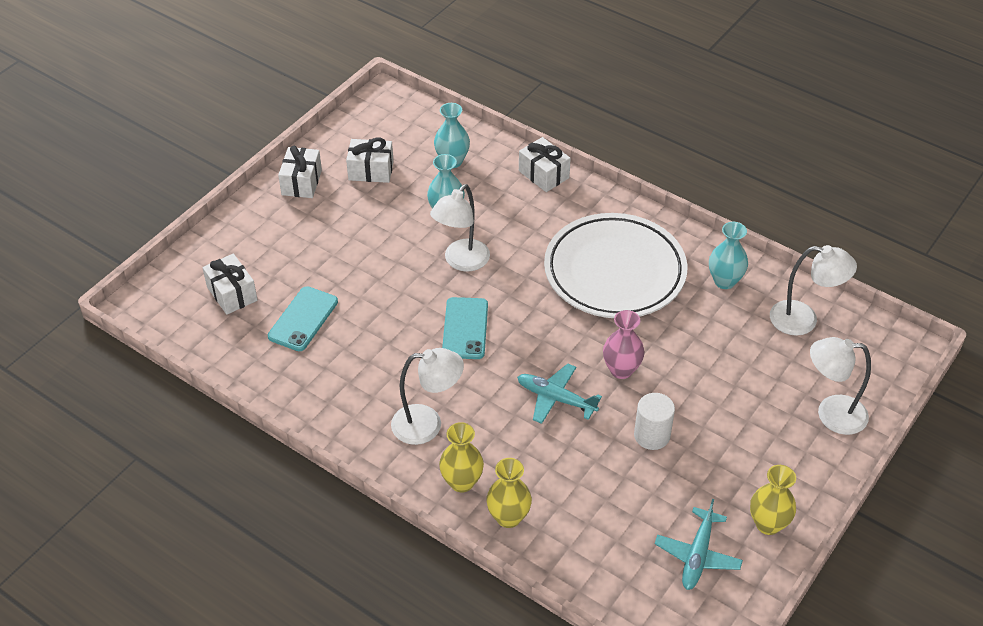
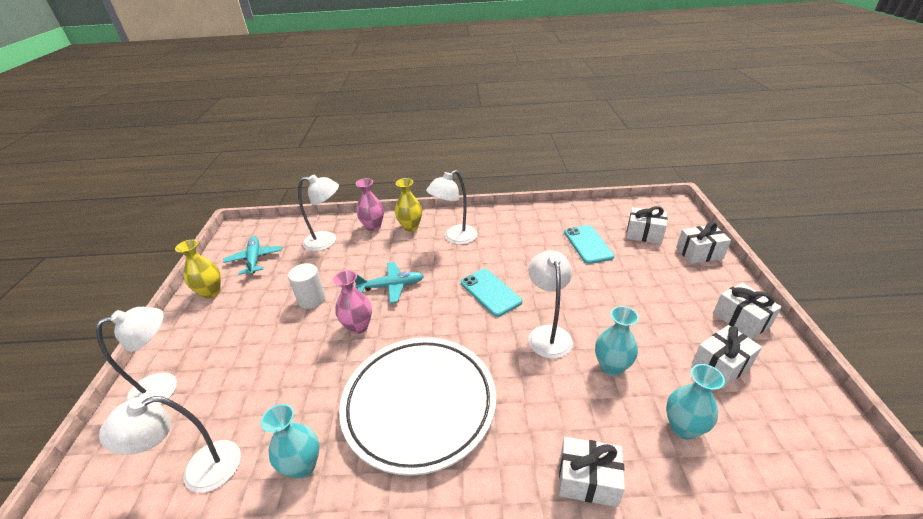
camera: 145 degrees right, 10 degrees down
yellow vase [486,458,532,528] -> pink vase [356,178,384,231]
none -> white lamp [298,175,339,251]
none -> white gift [676,222,731,264]

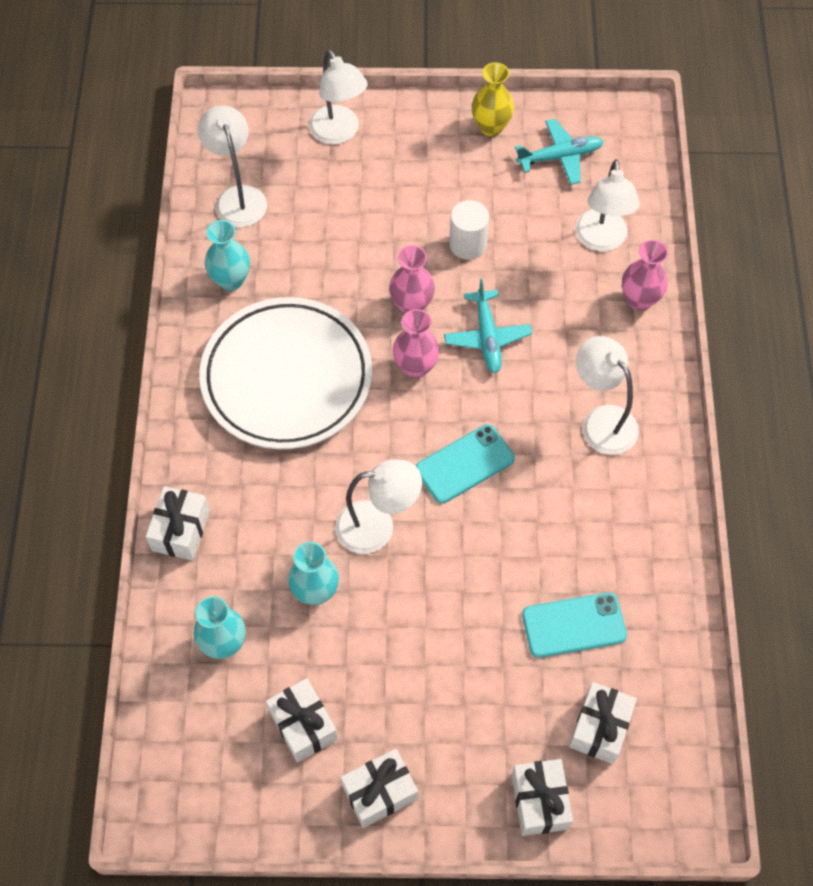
camera: 90 degrees right, 25 degrees up
yellow vase [395,178,422,231] -> none
none -> pink vase [393,309,440,378]

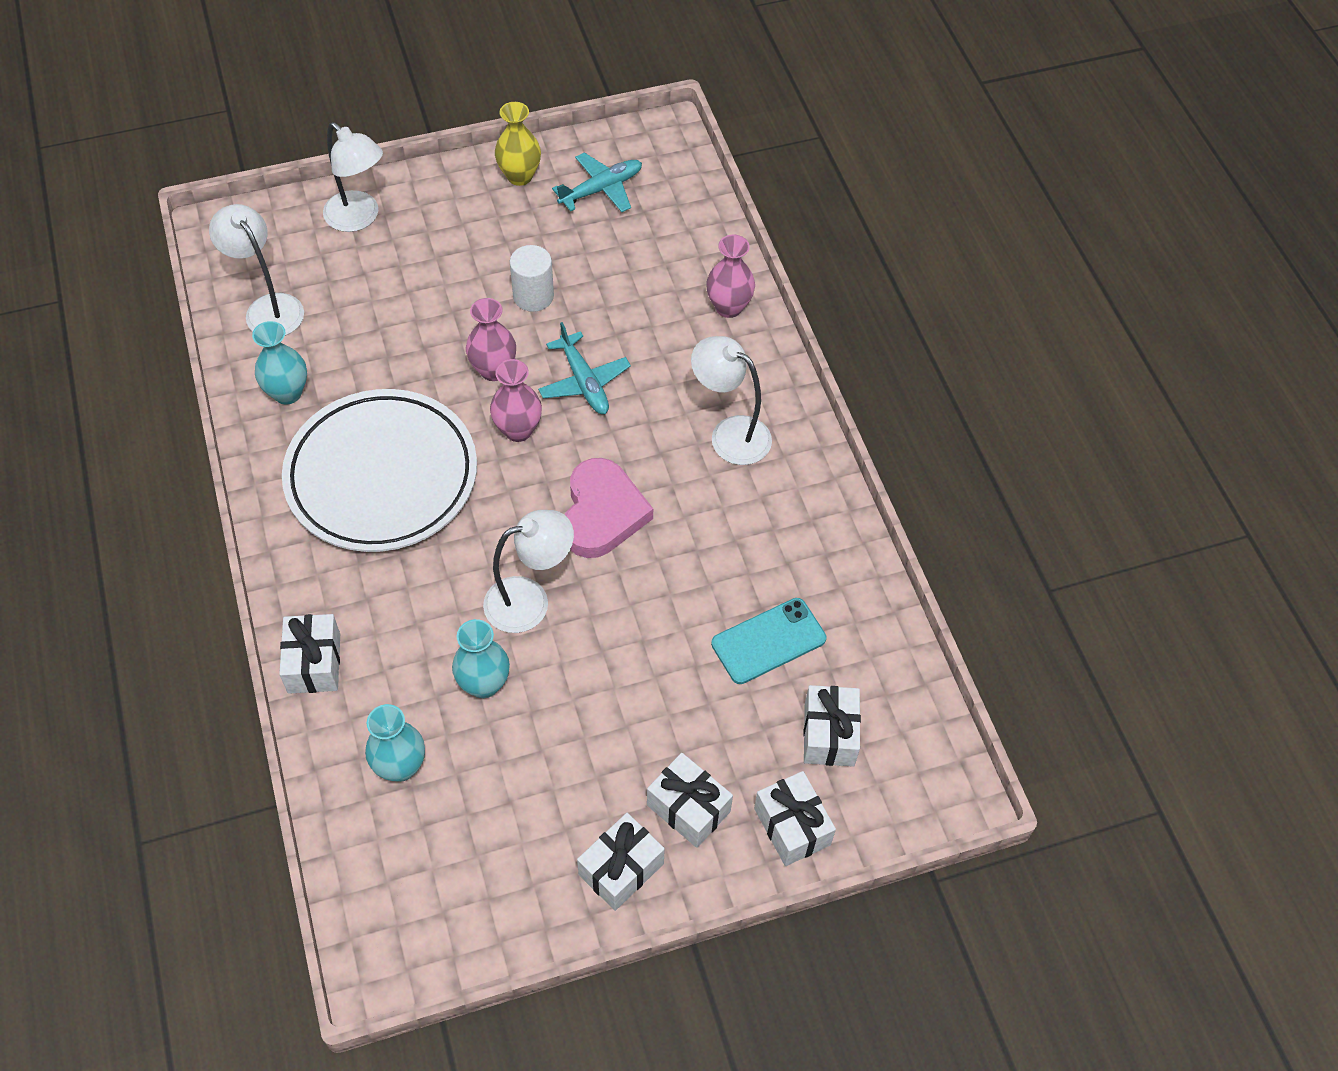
camera: 20 degrees left, 5 degrees down
white gift [266,678,338,763] -> white gift moved to [647,753,733,848]
turquoise phone [416,424,515,504] -> pink heart [565,458,653,558]
white lamp [575,159,640,252] -> none

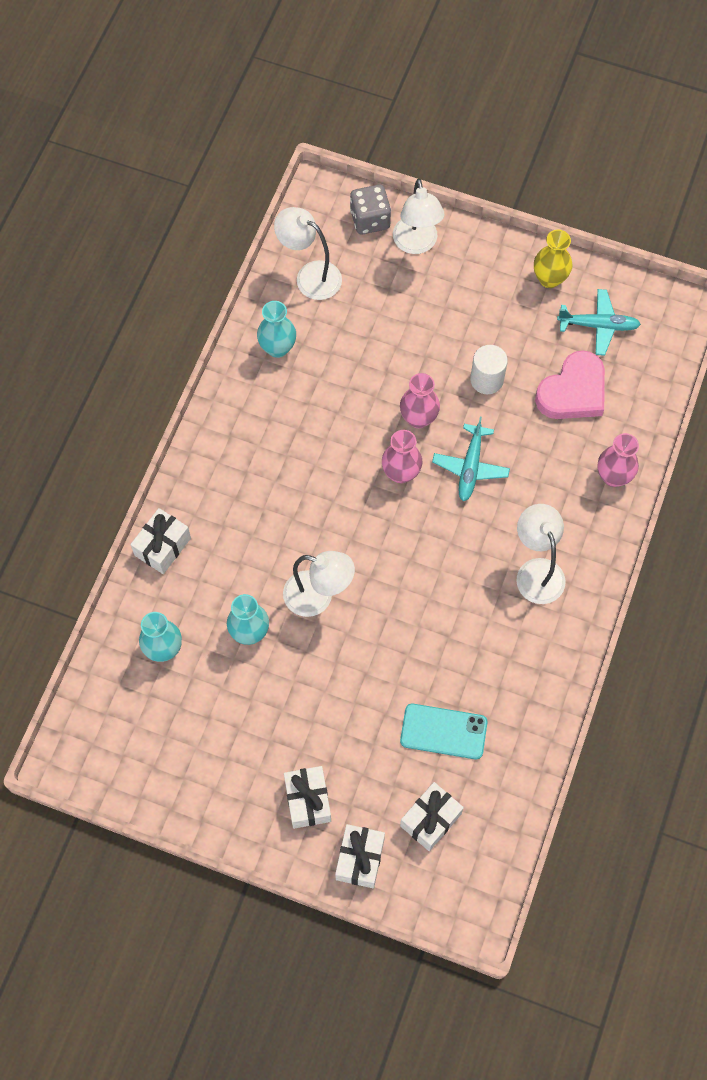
camera: 40 degrees right, 10 degrees up
white lamp [209,204,304,336] -> white lamp turned 60 degrees counterclockwise [274,207,342,300]
white plate [282,389,477,552] -> none
pink heart [565,458,653,558] -> pink heart moved to [535,350,605,419]
white gift [577,813,665,911] -> none
none -> grey dice [350,185,391,235]

